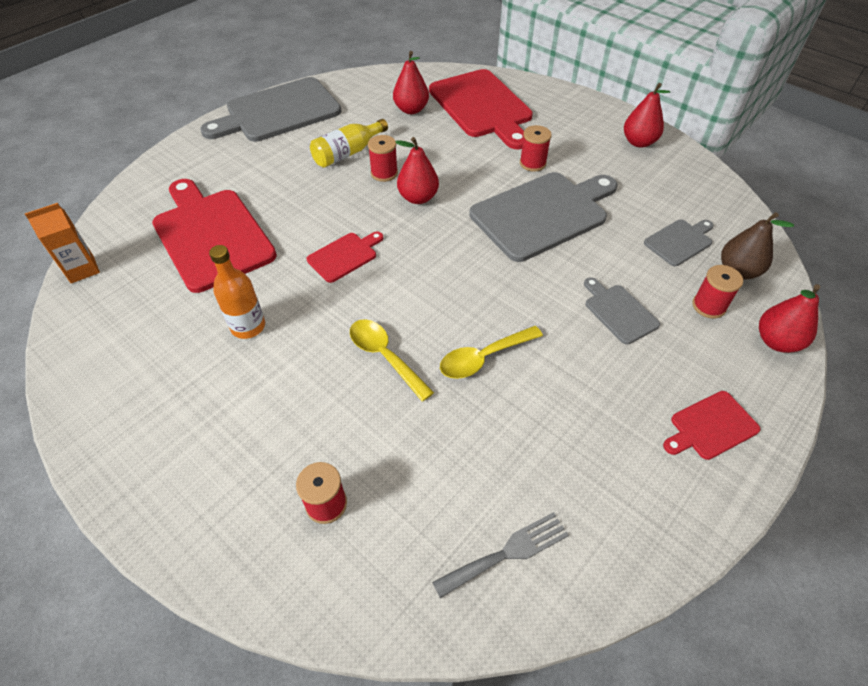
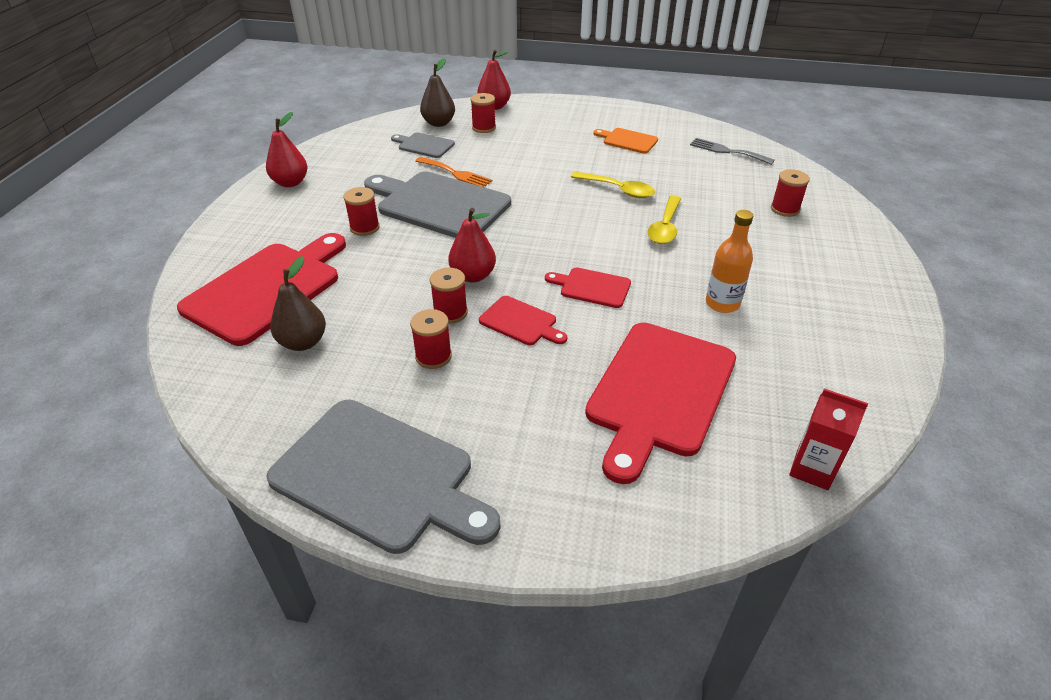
camera: 120 degrees left, 10 degrees down
orange carton [25,203,100,283] -> red carton [789,388,868,490]
yellow bottle [310,119,388,168] -> red spool [410,309,452,369]
red pear [393,51,429,114] -> brown pear [270,256,326,351]
grey cutting board [584,277,660,345] -> none
red cutting board [663,391,760,460] -> red cutting board moved to [479,296,567,345]
none -> orange fork [415,157,492,187]
none -> orange cutting board [593,128,658,154]

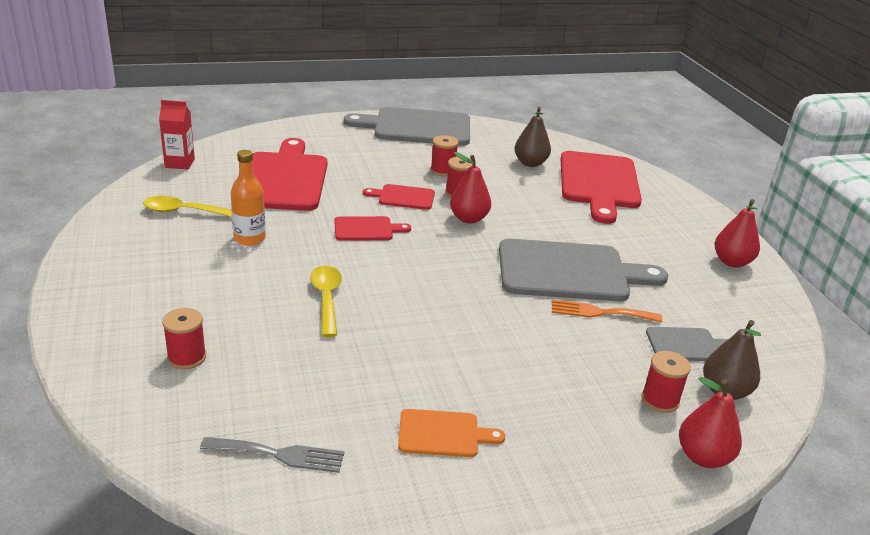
camera: 150 degrees right, 10 degrees down
red spool [344,187,380,236] -> none
yellow spoon [571,172,655,198] -> yellow spoon moved to [143,196,232,217]

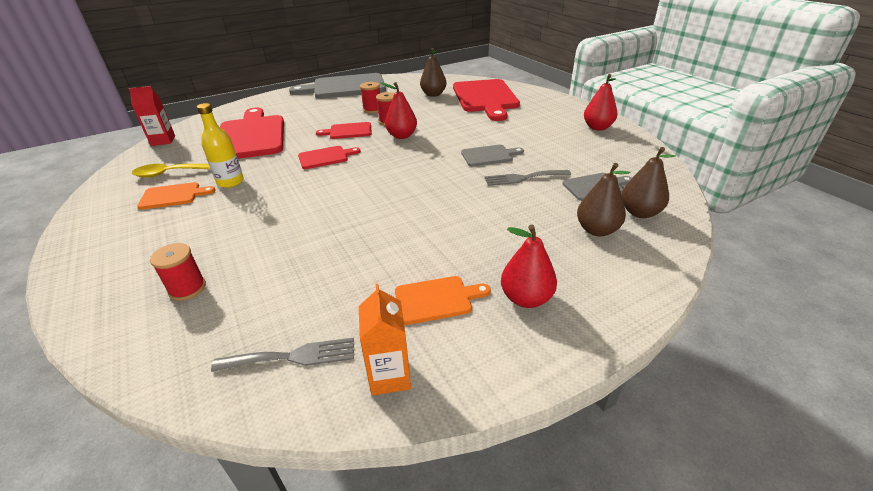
camera: 10 degrees left, 5 degrees up
orange bottle [231,150,266,246] -> yellow bottle [197,103,244,188]
yellow spoon [310,266,342,337] -> none
grey cutting board [499,239,668,301] -> grey cutting board [461,145,524,167], size x0.48
orange fork [552,299,663,322] -> grey fork [484,170,571,186]
red spool [642,351,691,413] -> brown pear [577,163,631,236]
red pear [679,377,742,468] -> red pear moved to [501,224,557,308]
none -> orange cutting board [137,182,215,210]
none -> orange carton [359,284,411,395]

